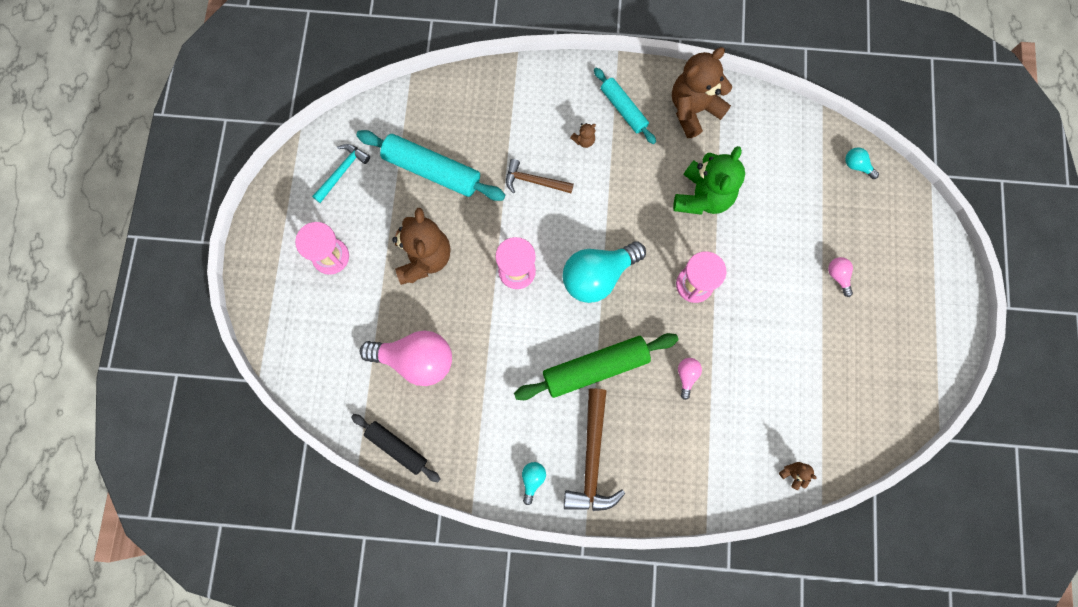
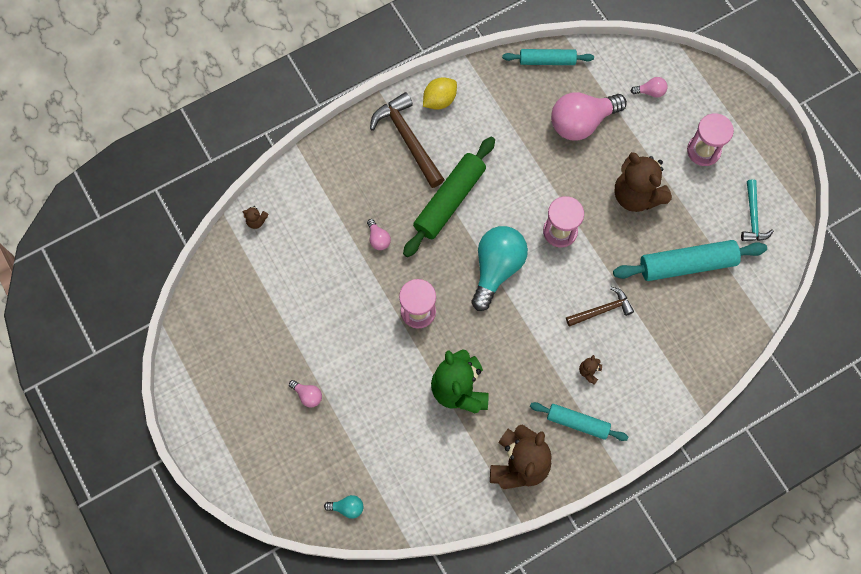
camera: 145 degrees right, 5 degrees down
black rolling pin [351,414,440,482] -> turquoise rolling pin [502,49,594,65]
turquoise light bulb [522,462,546,505] -> yellow lemon [423,77,457,109]
none -> pink light bulb [631,77,668,98]

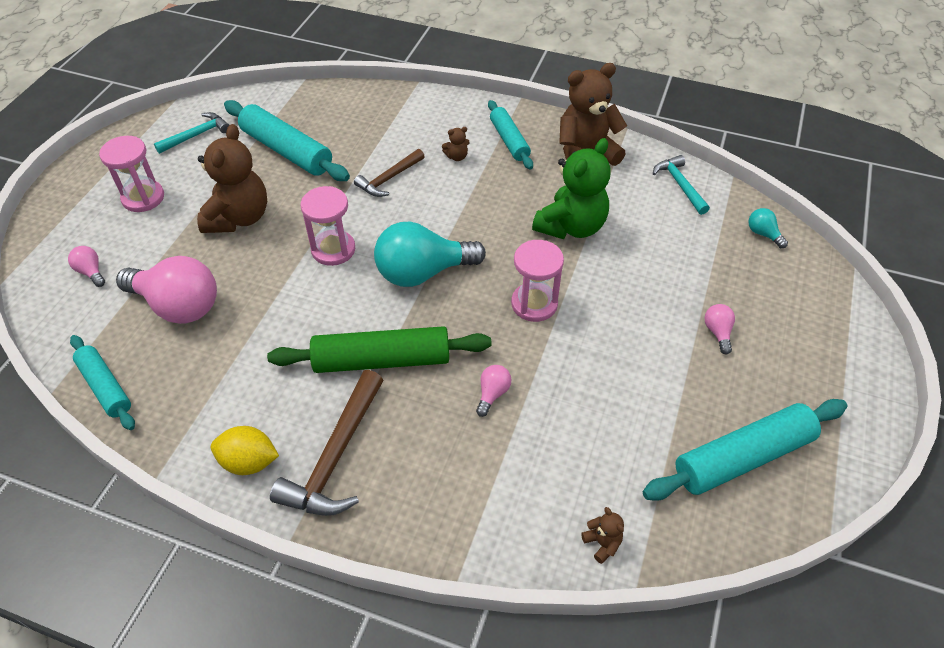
camera: 130 degrees left, 20 degrees down
brown hammer [566,287,634,327] -> brown hammer turned 75 degrees counterclockwise [354,149,425,197]
none -> turquoise rolling pin [643,399,847,500]
none -> turquoise hammer [653,155,710,215]

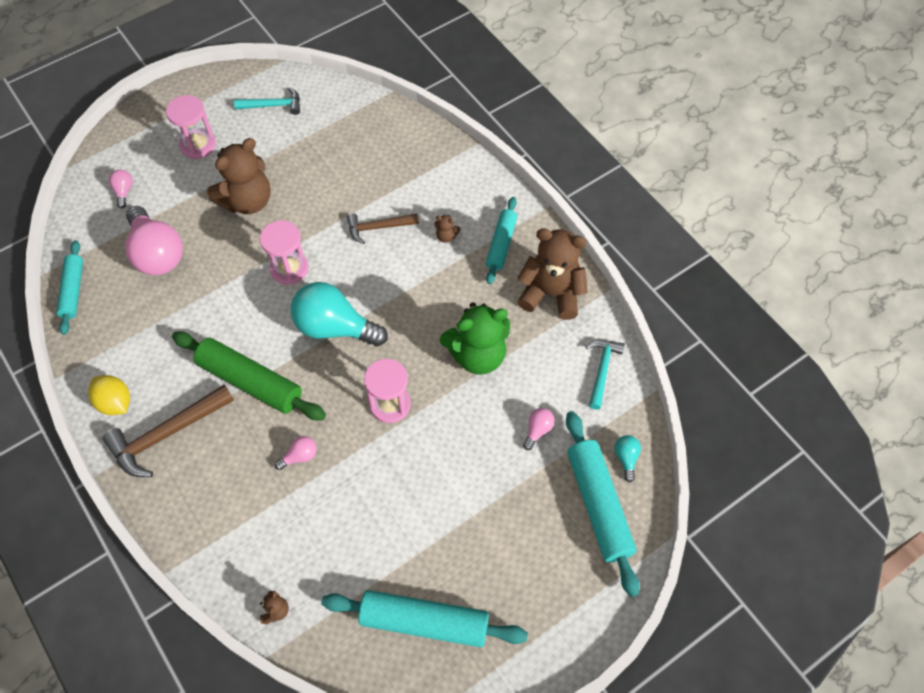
camera: 35 degrees right, 10 degrees up
turquoise rolling pin [224,100,350,181] -> turquoise rolling pin moved to [566,411,640,597]
pink light bulb [704,304,735,355] -> pink light bulb moved to [523,408,555,450]

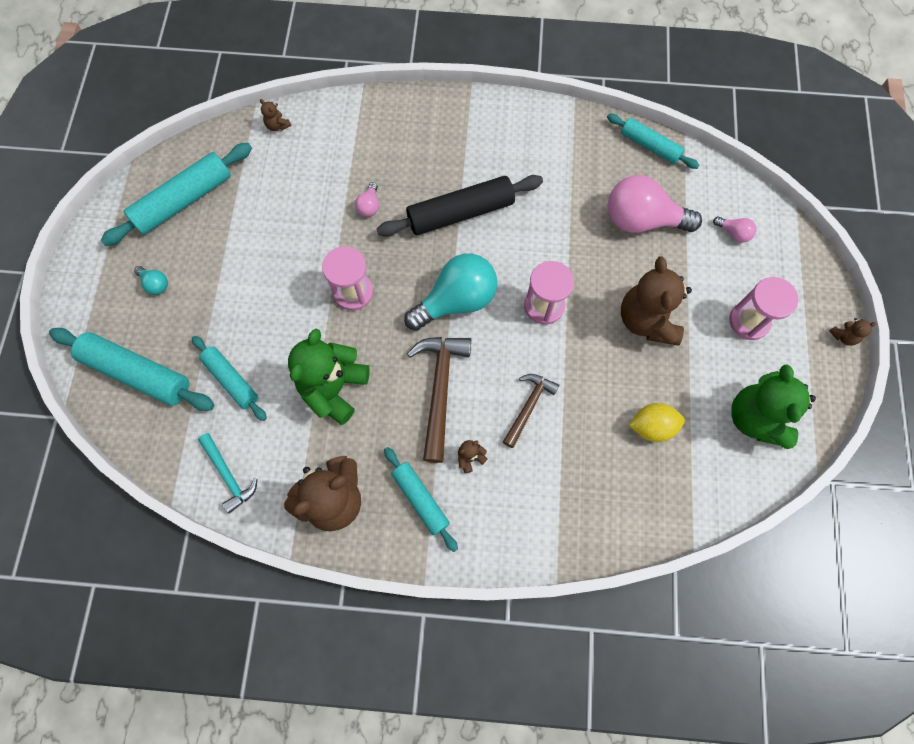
camera: 130 degrees right, 10 degrees up
yellow lemon [88,375,130,415] -> yellow lemon moved to [629,403,685,442]
brown hammer [103,384,234,477] -> brown hammer moved to [407,337,471,463]
green rolling pin [172,332,326,421] -> black rolling pin [377,175,543,237]
turquoise hammer [234,87,300,115] -> green teddy bear [731,365,816,449]
pink light bulb [523,408,555,450] -> turquoise rolling pin [192,336,267,421]
turquoise light bulb [615,435,641,482] -> turquoise light bulb moved to [134,266,168,295]
none -> brown teddy bear [829,318,877,346]

